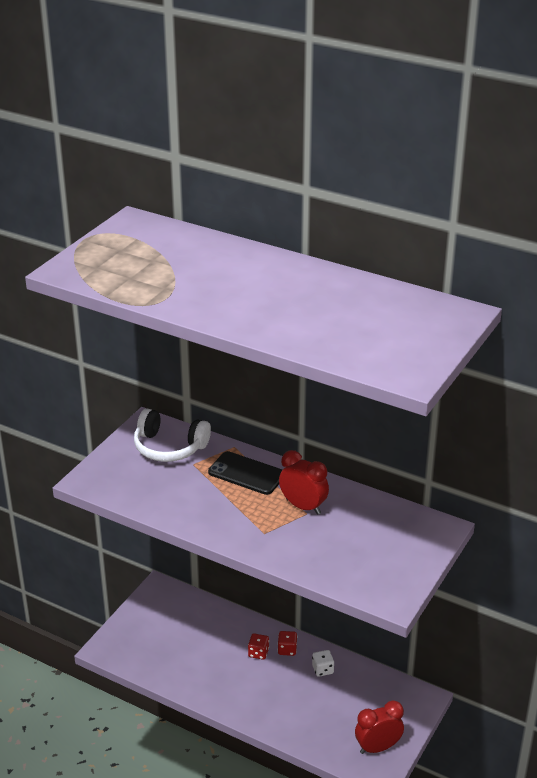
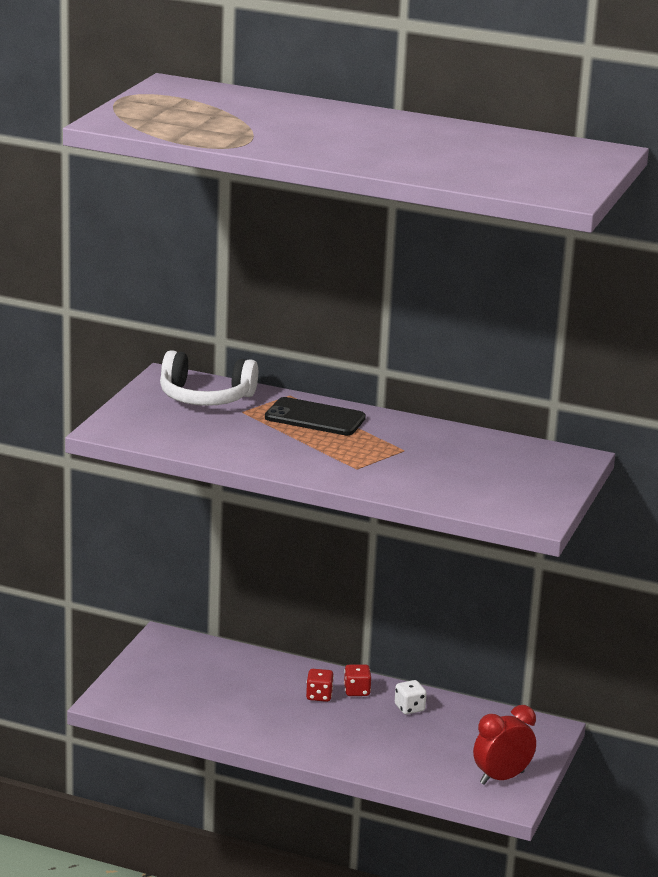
camera: 10 degrees left, 10 degrees down
red clock [279,450,329,515] -> none

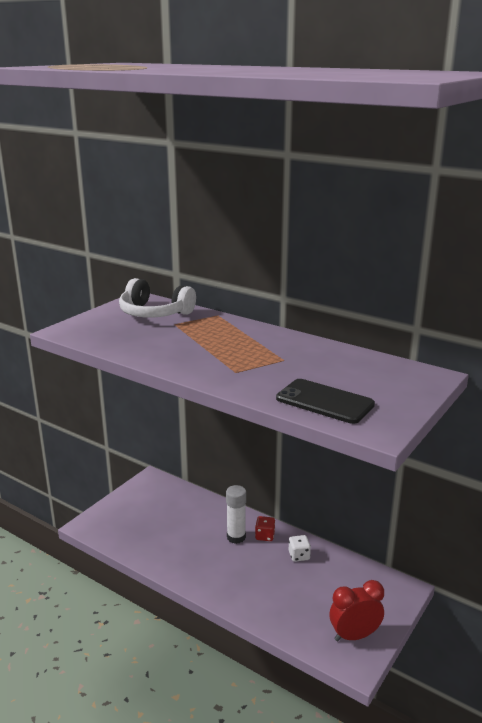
camera: 15 degrees right, 0 degrees up
black phone [265,397,366,435] -> black phone moved to [276,379,375,424]
red dice [306,669,334,702] -> white glue stick [226,485,246,544]

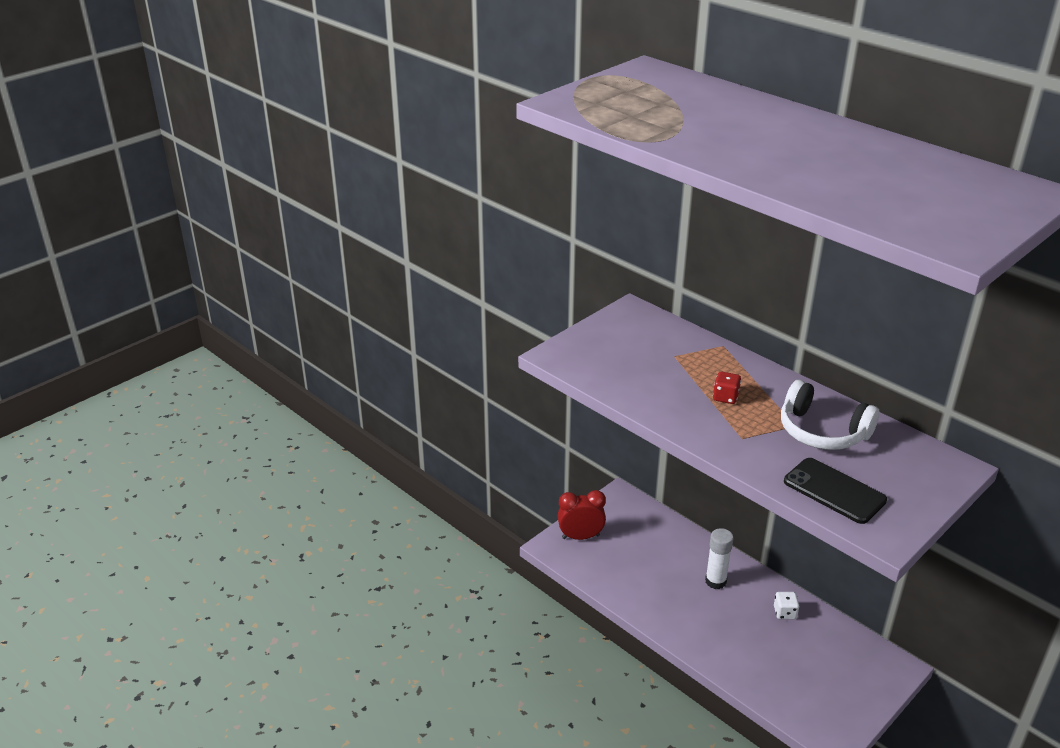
camera: 10 degrees right, 10 degrees up
white headphones [119,278,196,318] -> white headphones moved to [781,380,879,450]
red dice [255,516,275,541] -> red dice moved to [713,372,741,404]
red clock [329,580,384,641] -> red clock moved to [558,490,606,540]

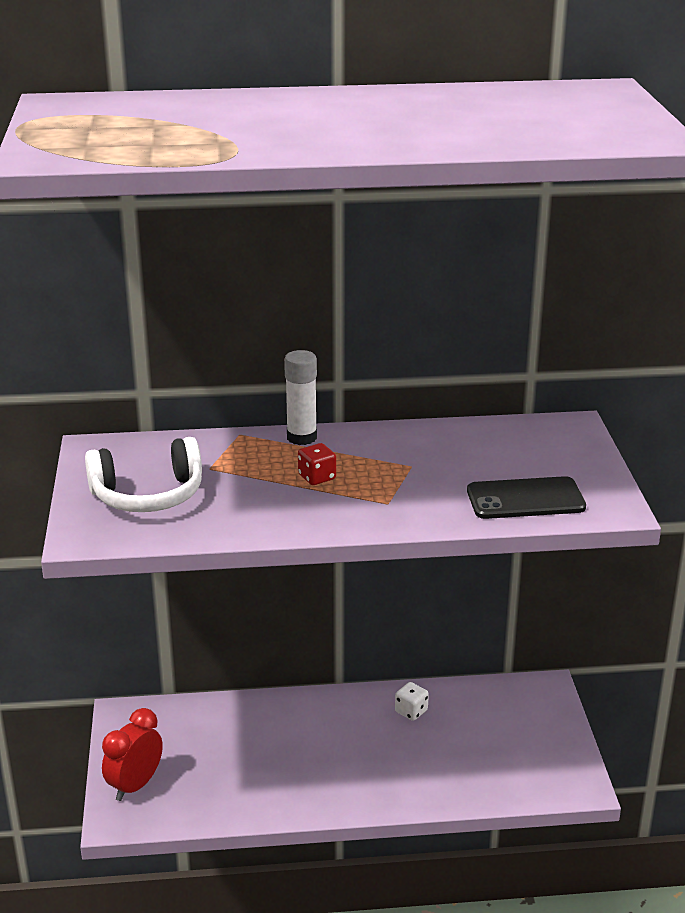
camera: 50 degrees left, 5 degrees down
white glue stick [705,528,734,589] -> white glue stick moved to [284,350,317,445]
white headphones [781,380,879,450] -> white headphones moved to [85,437,202,512]

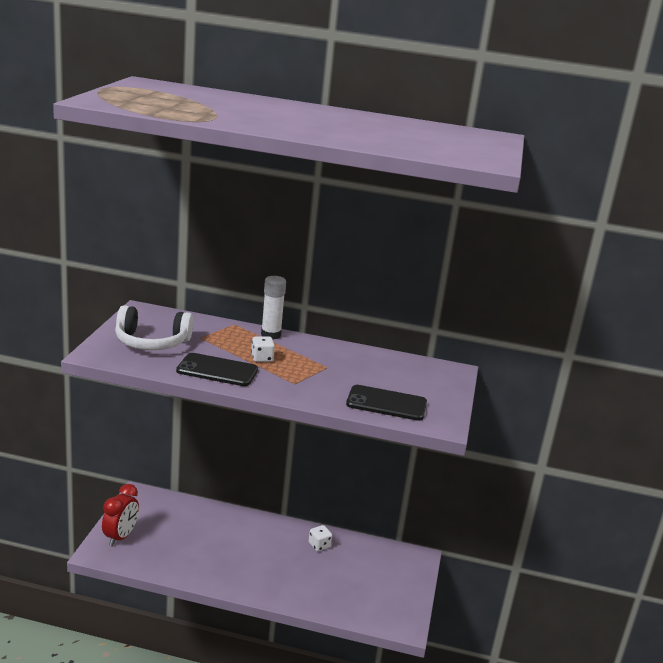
camera: 15 degrees right, 5 degrees down
red clock [102,708,163,801] -> red clock turned 150 degrees clockwise [102,484,139,546]
red dice [298,443,336,485] -> white dice [251,336,275,362]
none -> black phone [176,353,258,386]

